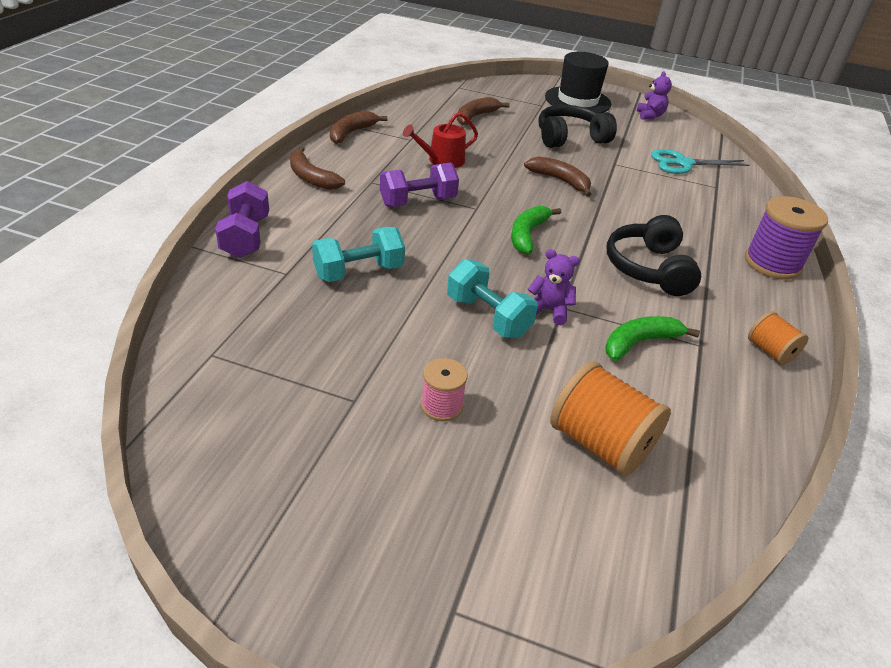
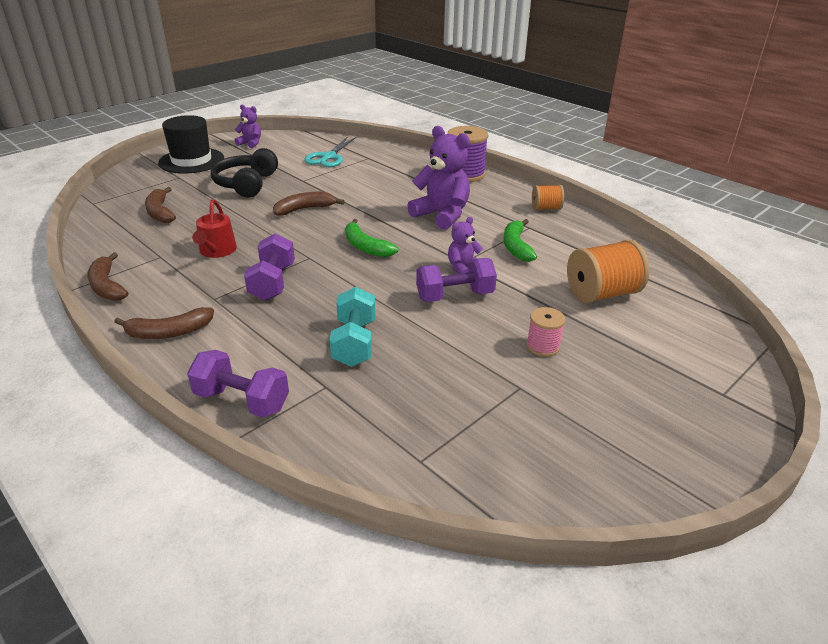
camera: 60 degrees left, 5 degrees down
turquoise dumbbell [447,259,538,338] -> purple dumbbell [416,258,497,302]
black headphones [607,215,701,296] -> purple teddy bear [407,126,470,230]

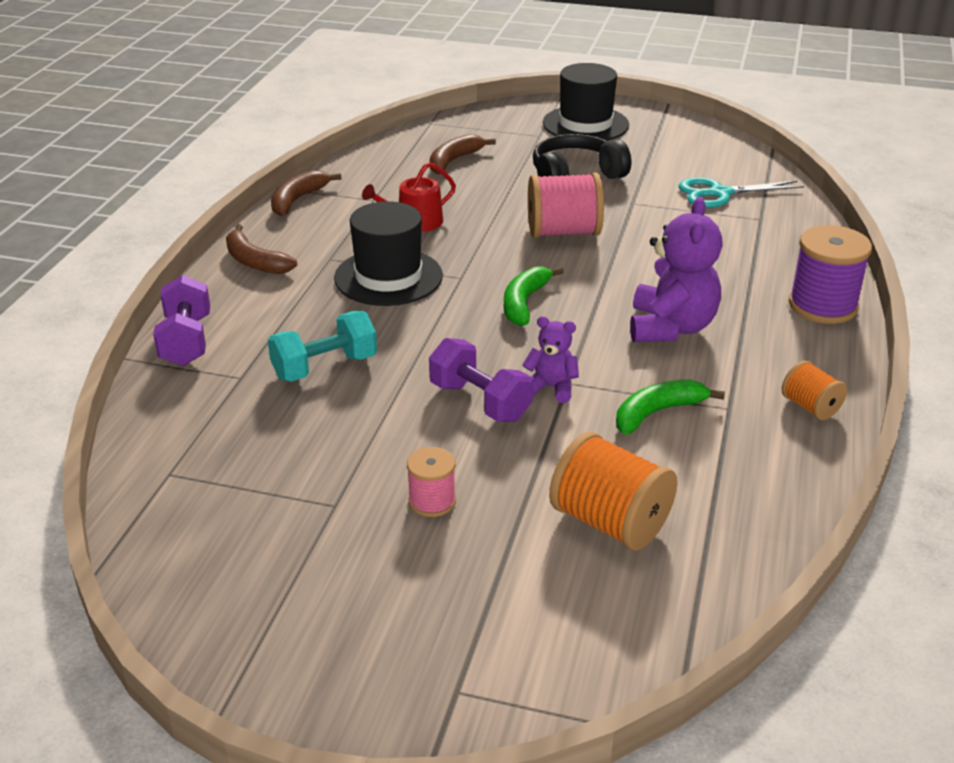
camera: 60 degrees right, 0 degrees up
purple teddy bear [235,104,261,148] -> none
purple dumbbell [244,233,295,301] -> black hat [334,201,443,306]
brown banana [273,192,344,216] -> pink spool [528,173,604,238]

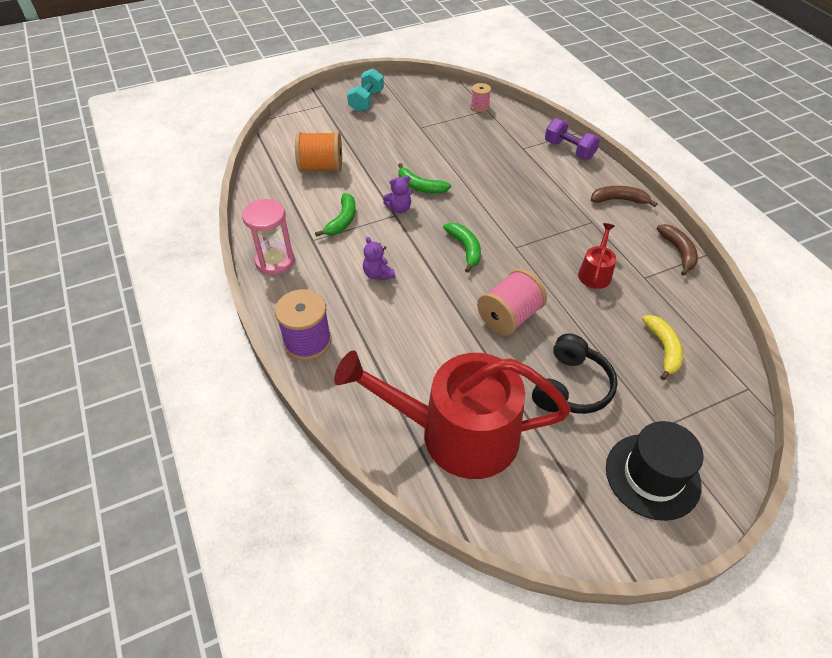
camera: 140 degrees right, 15 degrees up
turquoise dumbbell [268,311,377,382] -> turquoise dumbbell moved to [347,68,384,112]
black hat [334,201,443,306] -> none
pink spool [407,447,456,517] -> pink spool moved to [470,83,491,112]
brown banana [429,134,496,174] -> yellow banana [642,315,683,380]
purple dumbbell [429,338,533,422] -> green banana [398,163,451,194]
purple teddy bear [630,197,723,342] -> purple teddy bear [363,237,395,280], size x0.54
turquoise scissors [679,177,804,208] -> red watering can [334,350,571,479]
orange spool [782,360,847,420] -> pink hourglass [242,199,295,275]

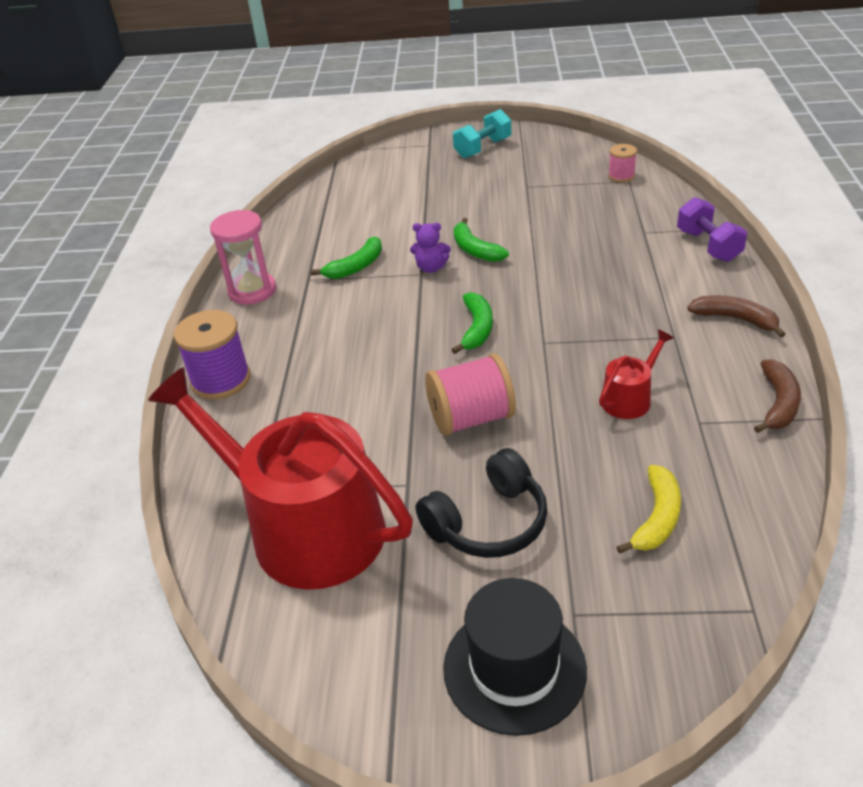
camera: 30 degrees right, 10 degrees down
orange spool [295,132,342,172] -> none
purple teddy bear [363,237,395,280] -> none

